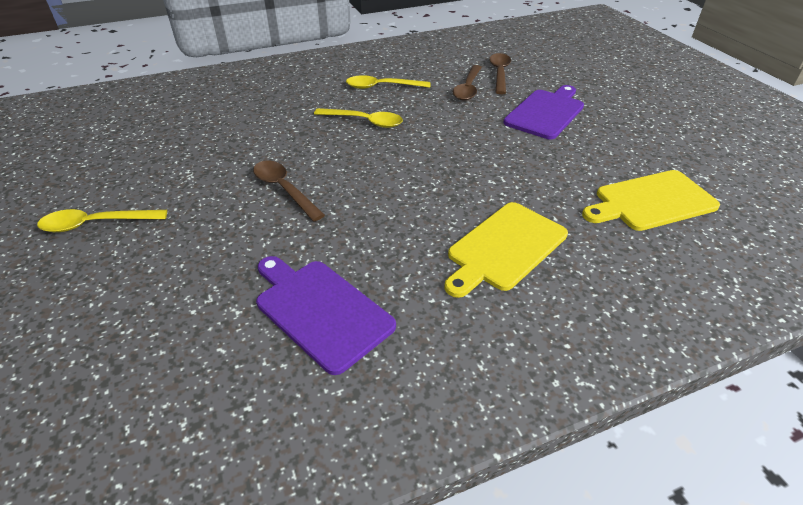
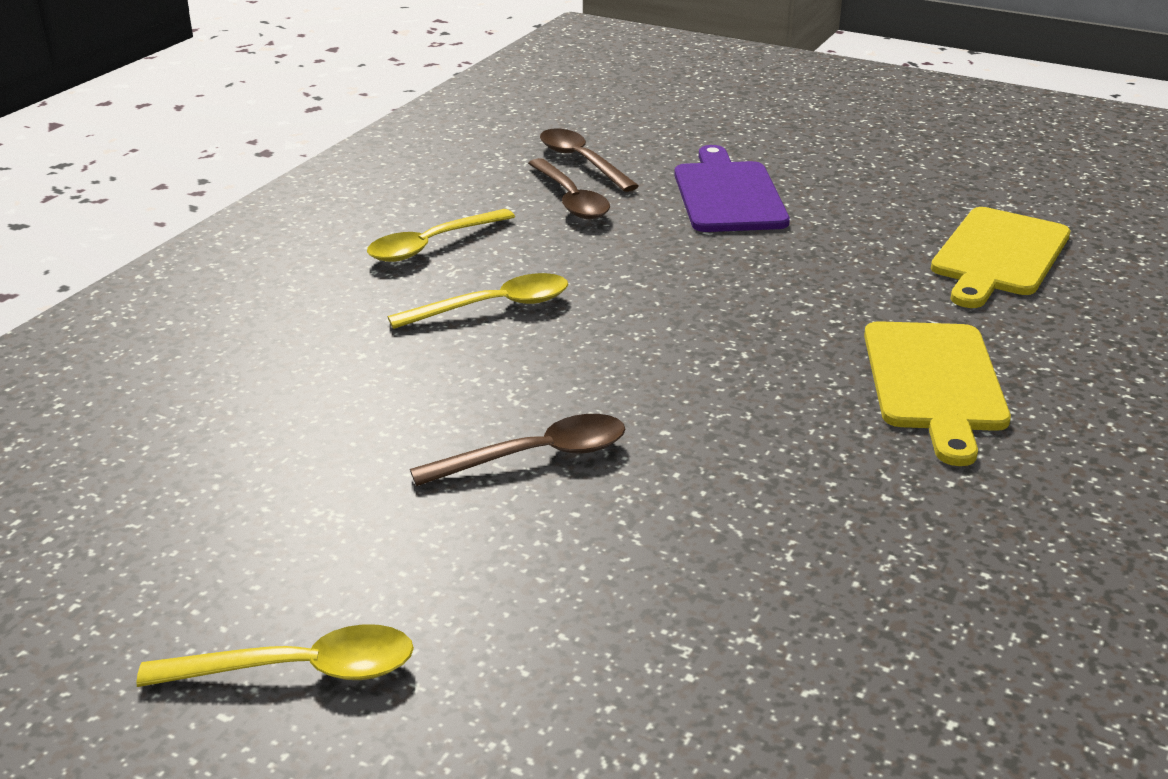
camera: 40 degrees left, 10 degrees down
yellow spoon [37,209,167,232] -> yellow spoon turned 135 degrees counterclockwise [136,624,414,687]
brown spoon [253,160,325,221] -> brown spoon turned 150 degrees clockwise [410,414,625,486]
purple cutting board [256,256,396,375] -> none

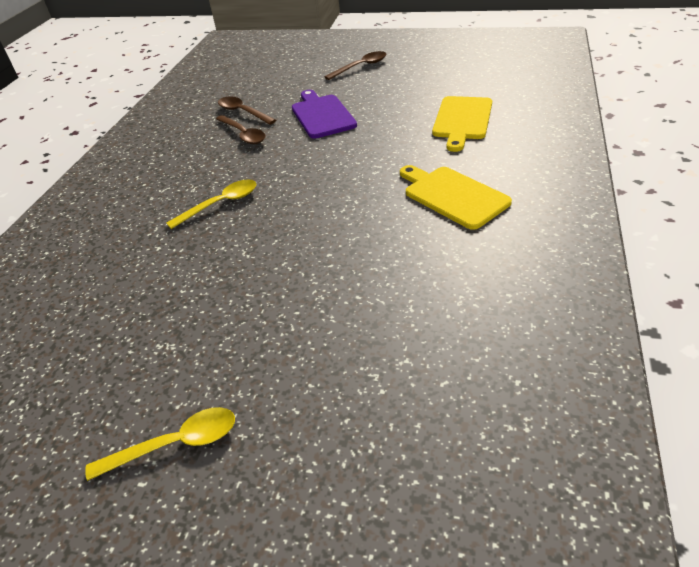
camera: 10 degrees left, 10 degrees up
yellow spoon [367,209,515,262] -> none
brown spoon [410,414,625,486] -> brown spoon moved to [324,51,386,80]
yellow cutting board [864,321,1011,466] -> yellow cutting board turned 150 degrees clockwise [400,165,512,230]

